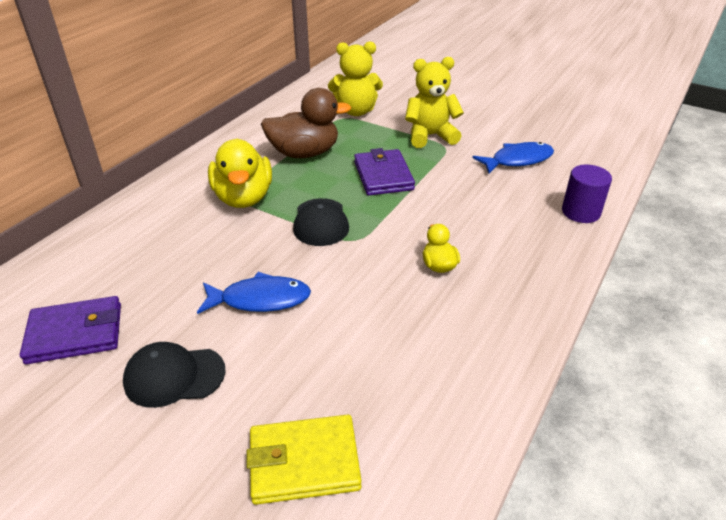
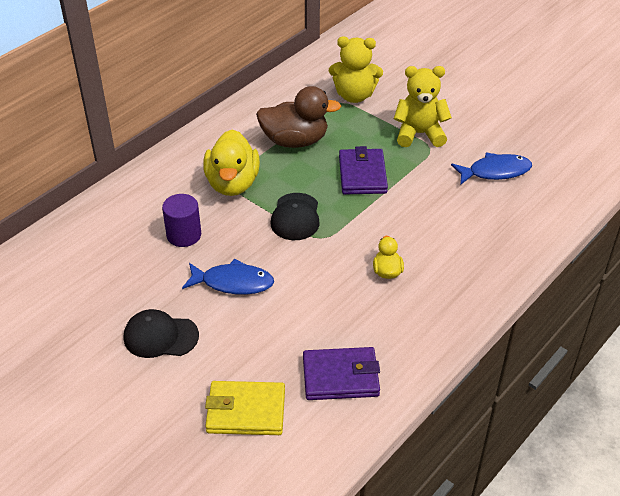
camera: 10 degrees right, 5 degrees up
purple wallet [20,296,121,364] -> purple wallet moved to [303,347,380,400]
purple cylinder [562,165,612,223] -> purple cylinder moved to [162,194,201,247]

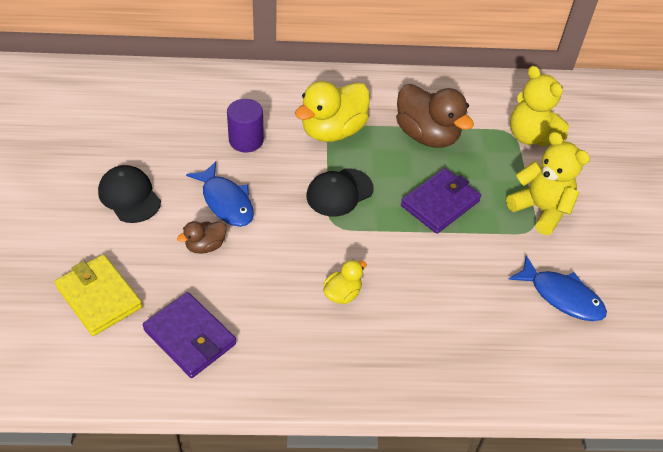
camera: 45 degrees right, 5 degrees up
none -> brown duck [177,221,227,254]

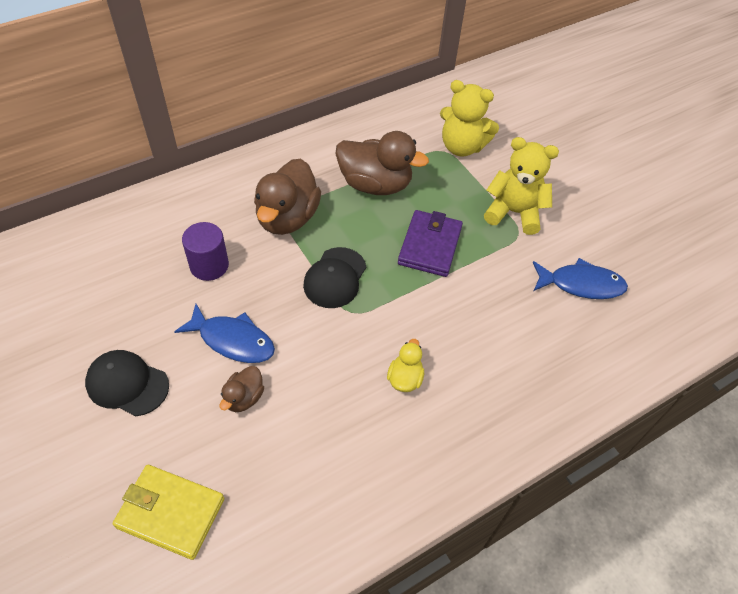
camera: 30 degrees left, 5 degrees up
purple wallet [143,292,236,378] -> none
yellow duck [295,81,370,142] -> brown duck [254,159,321,235]

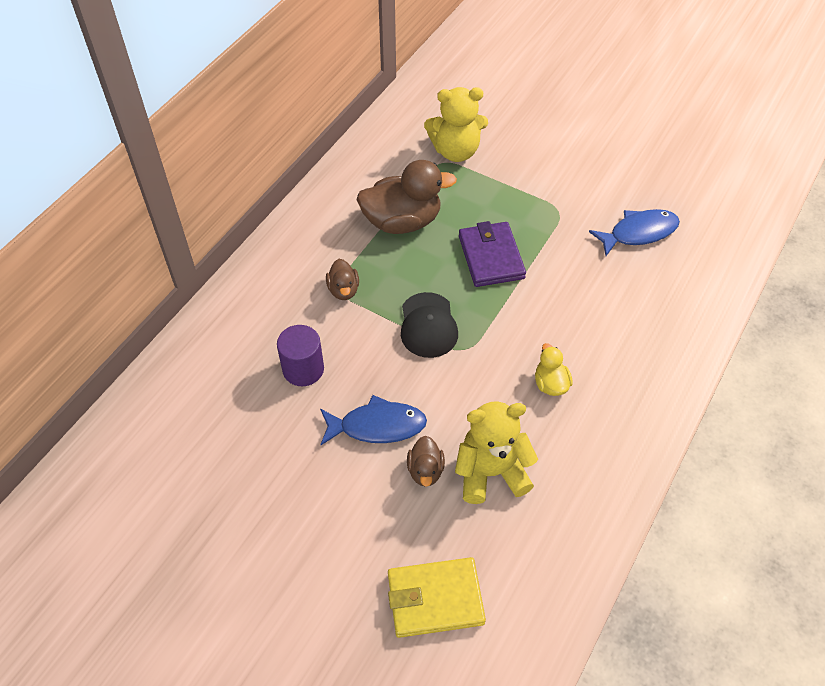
camera: 25 degrees left, 0 degrees up
black cap [85,350,169,416] -> none
brown duck [254,159,321,235] -> brown duck [326,259,359,300], size x0.50
yellow teddy bear [484,137,559,235] -> yellow teddy bear moved to [455,402,538,504]

